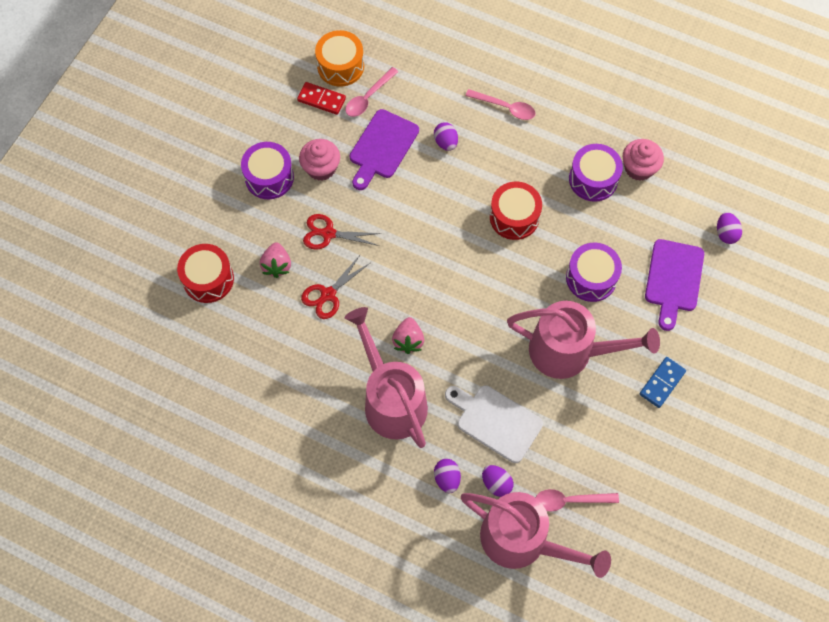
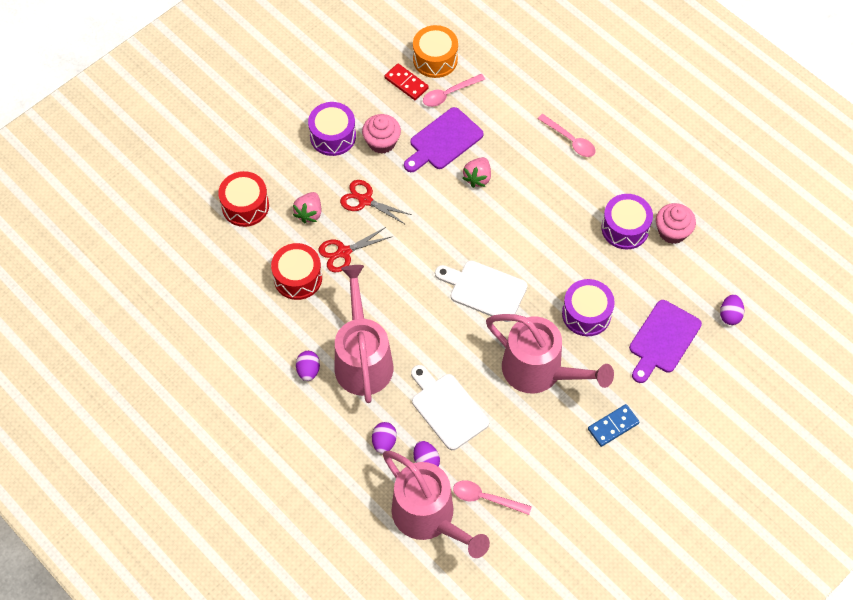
camera: 20 degrees right, 5 degrees down
pink strawberry [392,317,424,354] -> pink strawberry moved to [462,157,491,188]
purple egg [434,122,458,151] -> purple egg moved to [296,351,320,381]
red drum [490,182,542,240] -> red drum moved to [271,243,322,300]
none -> white cutting board [435,260,528,322]

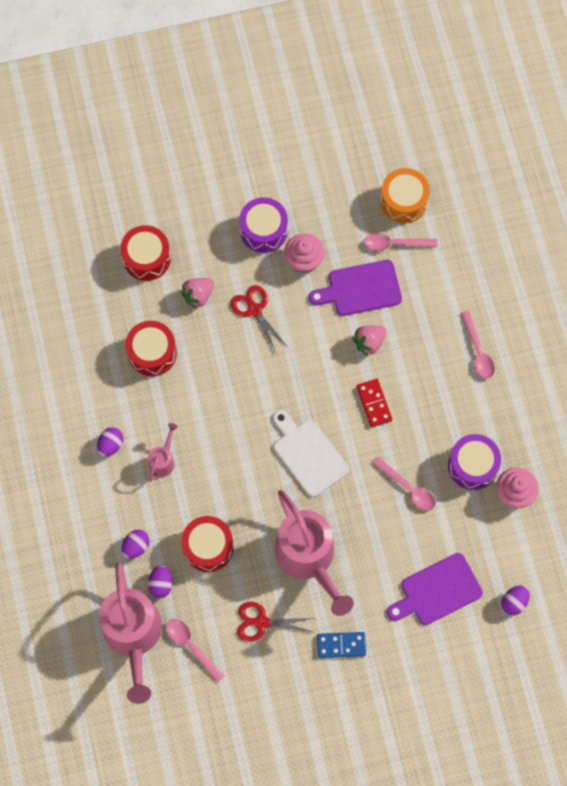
camera: 30 degrees right, 10 degrees up
red scissors [319,227,391,272] -> red scissors moved to [237,602,314,642]
pink watering can [335,265,393,403] -> pink watering can [148,423,178,482], size x0.44
red domino [384,64,429,100] -> red domino moved to [356,379,392,427]
white cutting board [411,365,489,450] -> red drum [181,516,234,572]
purple drum [562,279,615,336] -> none
none -> pink spoon [372,457,436,511]

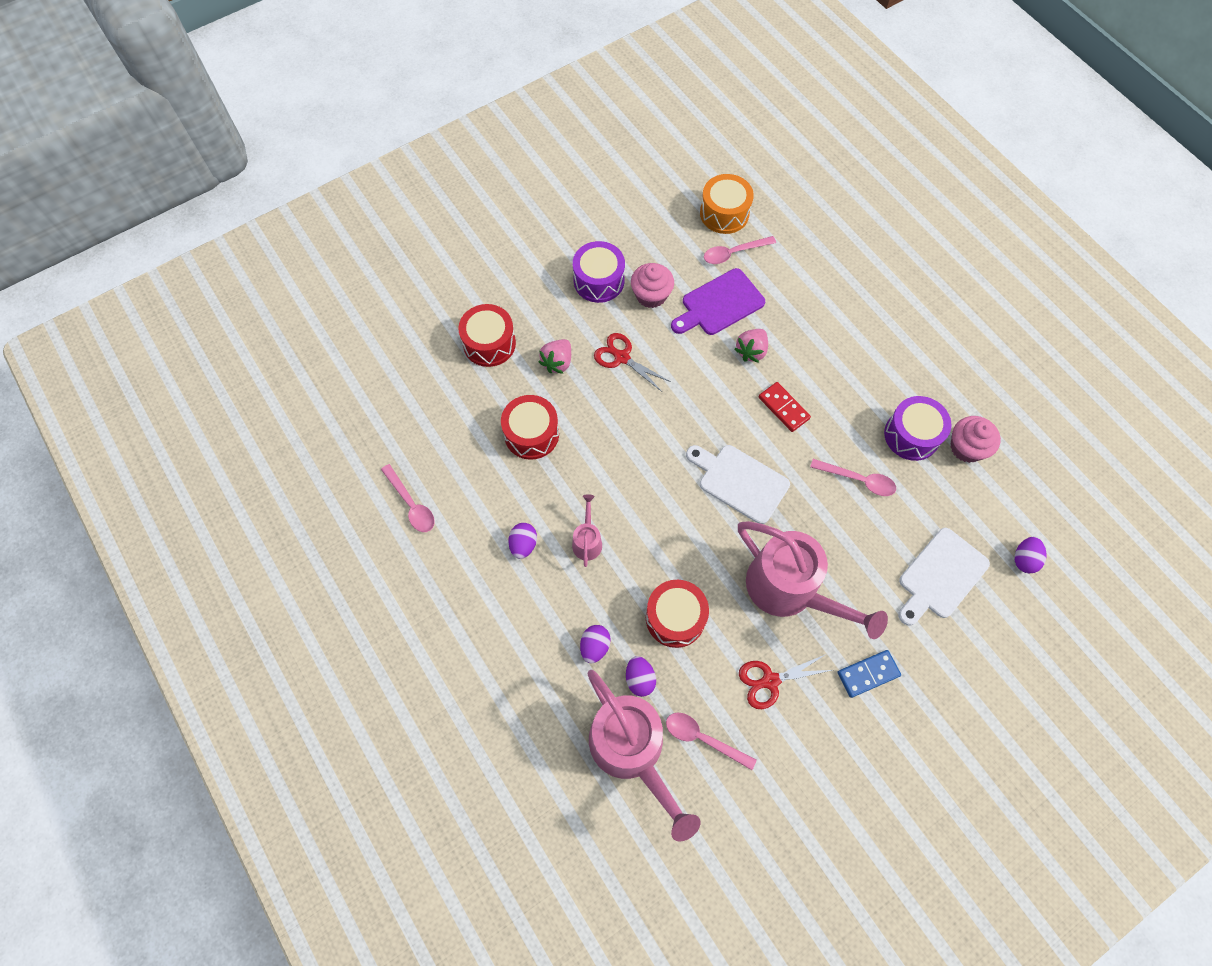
camera: 20 degrees left, 5 degrees down
purple cutting board [387,553,483,625] -> white cutting board [898,528,990,626]
pink spoon [461,311,495,379] -> pink spoon moved to [381,464,435,532]

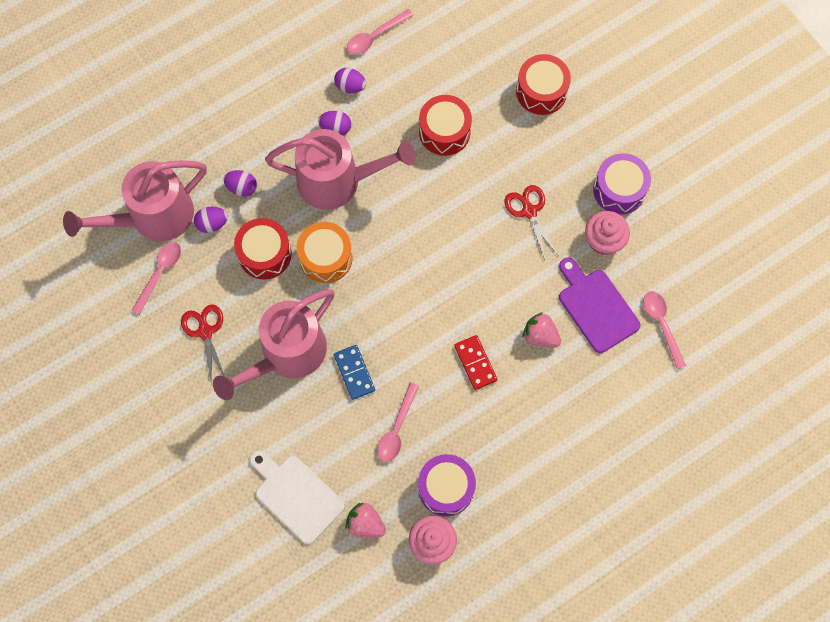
camera: 90 degrees right, 5 degrees up
pink strawberry [539,339,571,374] -> pink strawberry moved to [345,502,386,538]
pink watering can [572,494,602,567] -> pink watering can [265,129,415,210], size x2.26
red scissors [594,333,671,392] -> red scissors turned 60 degrees counterclockwise [505,185,558,260]
white cutting board [686,445,790,524] -> none
orange drum [700,174,754,234] -> orange drum moved to [297,222,353,283]
red domino [759,382,811,432] -> red domino turned 75 degrees counterclockwise [454,335,497,390]
blue domino [837,650,901,698] -> blue domino moved to [334,345,375,400]
purple egg [1014,537,1046,573] -> purple egg moved to [334,68,366,93]

